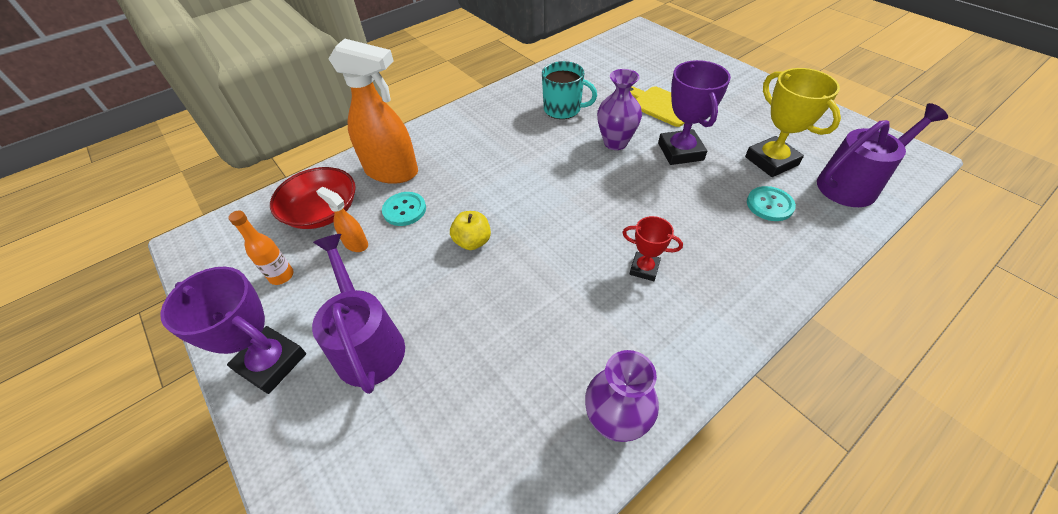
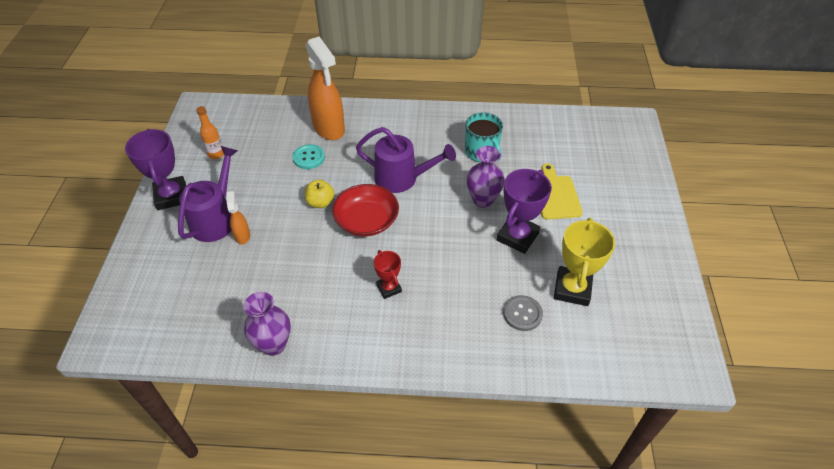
camera: 40 degrees right, 0 degrees up
red bowl [270,167,356,229] -> red bowl moved to [332,184,399,236]
orange spray bottle [316,187,368,252] -> orange spray bottle moved to [227,191,250,245]
turquoise button [747,186,796,221] -> grey button [503,295,543,331]
purple watering can [817,103,948,207] -> purple watering can moved to [356,127,456,193]

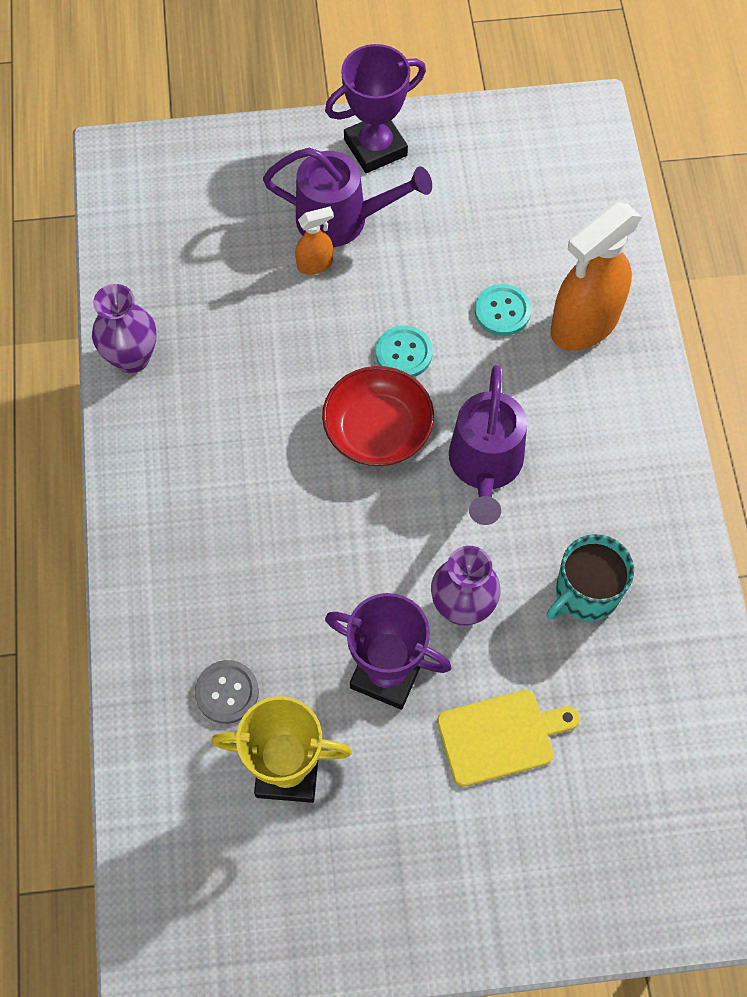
camera: 80 degrees right, 15 degrees up
orange bottle [196,106,224,159] -> none
yellow apple [305,179,334,208] -> turquoise button [376,326,433,377]
red trophy [374,250,402,299] -> none

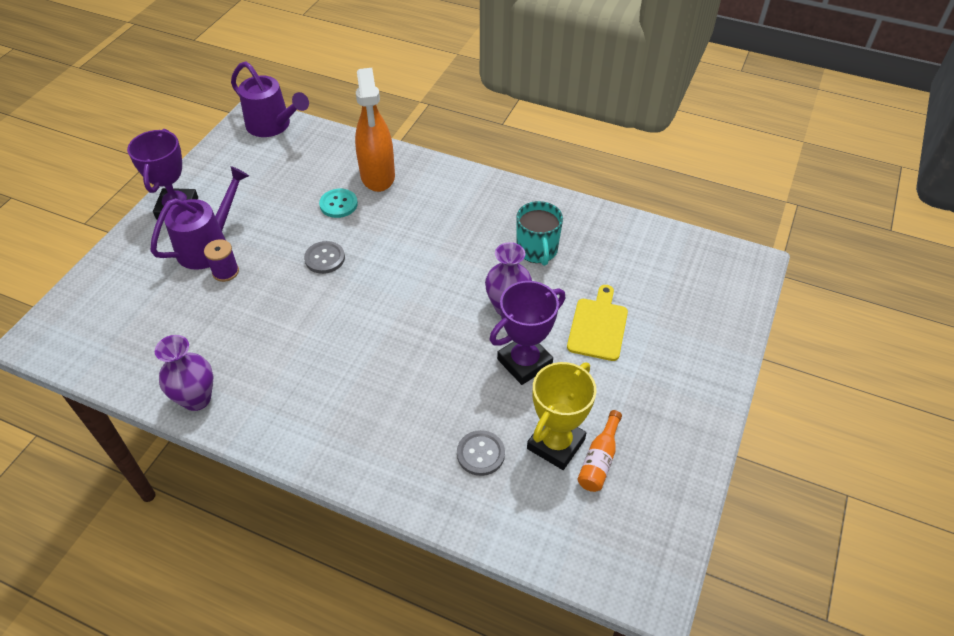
camera: 60 degrees left, 15 degrees down
orange spray bottle [295,207,334,275] -> purple spool [204,239,239,282]
red bowl [322,366,434,466] -> none
turquoise button [376,326,433,377] -> grey button [304,241,345,274]
purple watering can [449,365,527,525] -> purple watering can moved to [231,61,309,137]
none -> orange bottle [577,410,622,492]

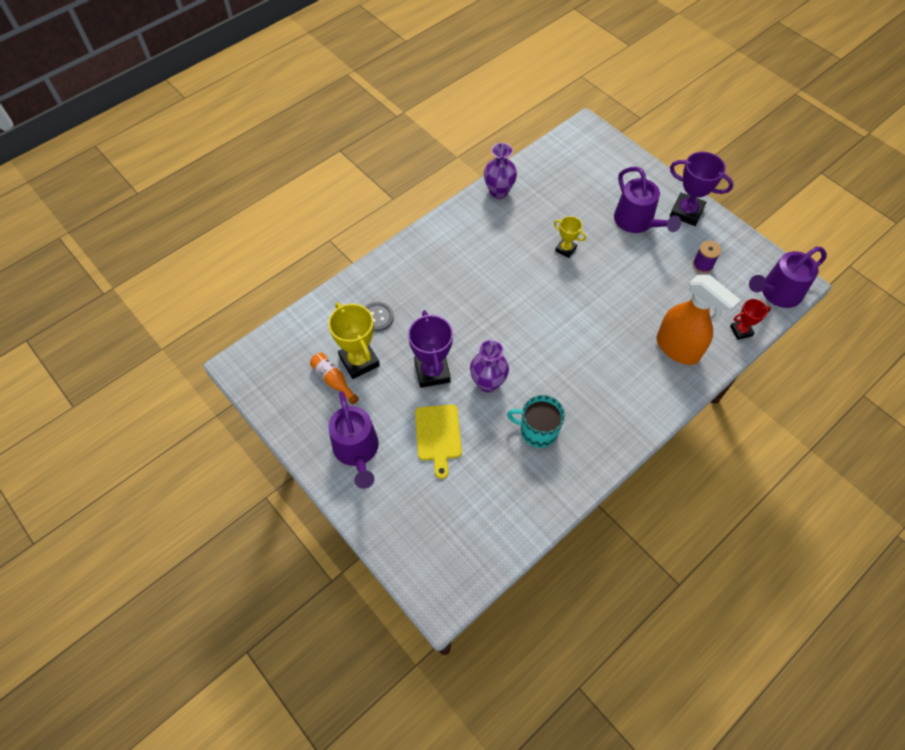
camera: 115 degrees right, 10 degrees up
purple spool [204,239,239,282] -> purple spool moved to [693,241,721,273]
grey button [304,241,345,274] -> none
turquoise button [319,189,358,218] -> none
orange spray bottle [355,68,395,192] -> orange spray bottle turned 150 degrees counterclockwise [656,275,740,365]
yellow cutting board [567,285,628,361] -> yellow cutting board turned 45 degrees clockwise [415,405,462,479]
none -> purple watering can [328,391,379,489]
none -> yellow trophy [554,216,586,258]
none -> red trophy [730,299,771,340]

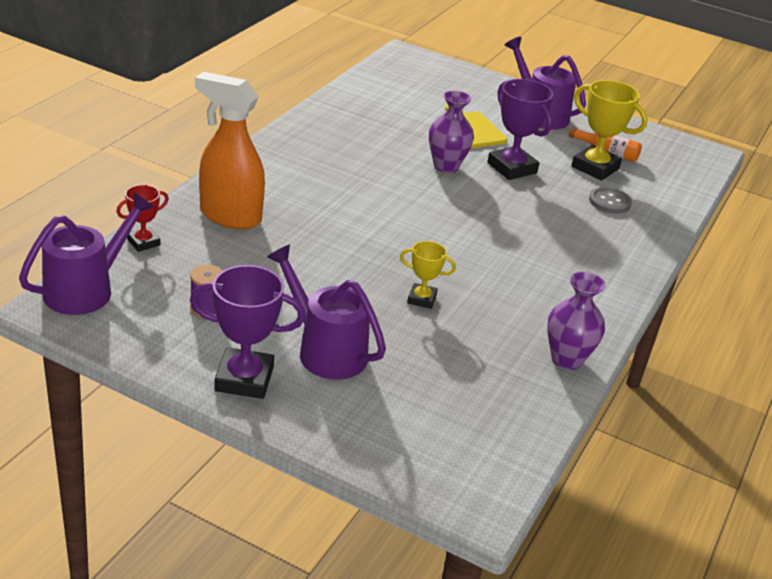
camera: 155 degrees right, 25 degrees down
turquoise mug [507,395,565,448] -> none

